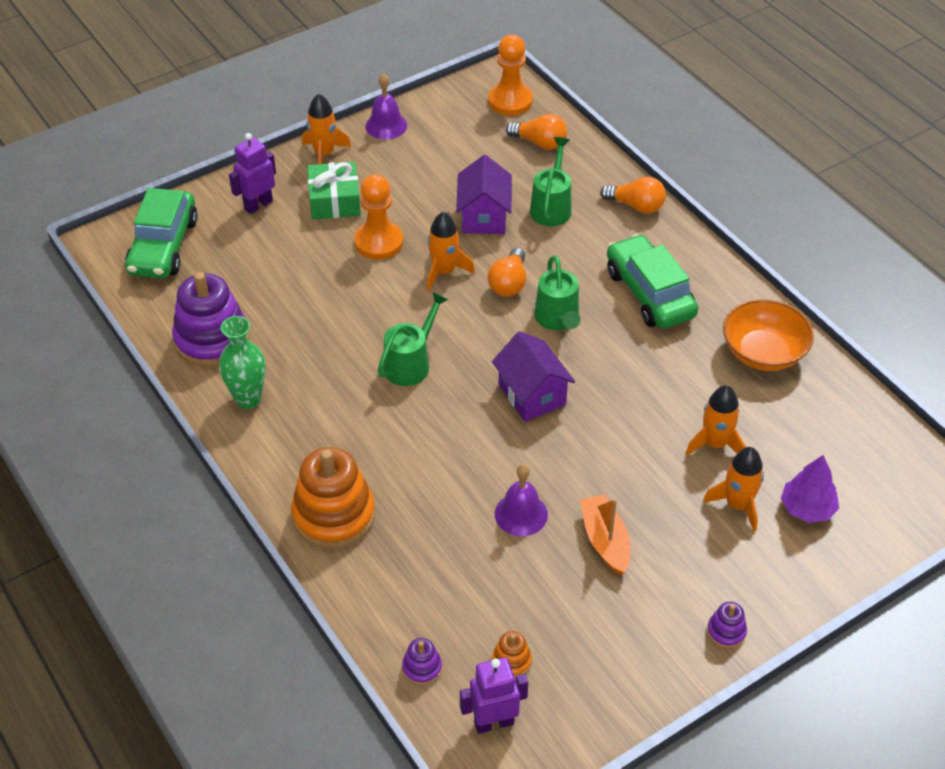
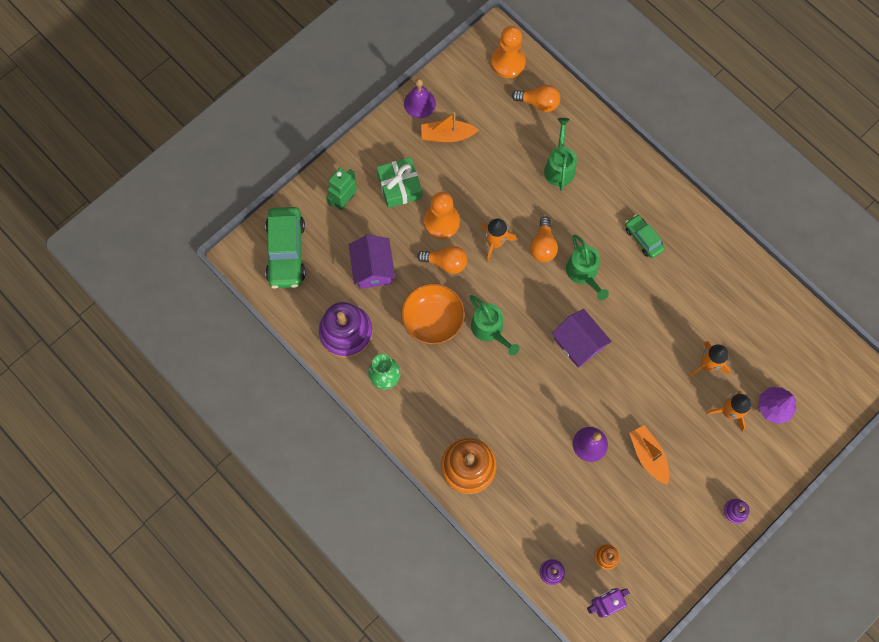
camera: 10 degrees left, 25 degrees up
purple robot [229,133,276,214] -> green robot [326,168,357,210]
orange rocket [302,94,351,164] -> none
green watering can [377,292,449,386] -> green watering can turned 120 degrees clockwise [470,295,519,356]
purple house [456,155,512,234] -> purple house moved to [349,235,395,289]
orange light bulb [600,176,666,214] -> orange light bulb moved to [417,246,467,274]
green car [607,234,698,328] -> green car [625,214,665,258], size x0.55
orange bowl [723,299,814,371] -> orange bowl moved to [401,283,465,345]
none -> orange boat [421,112,478,142]

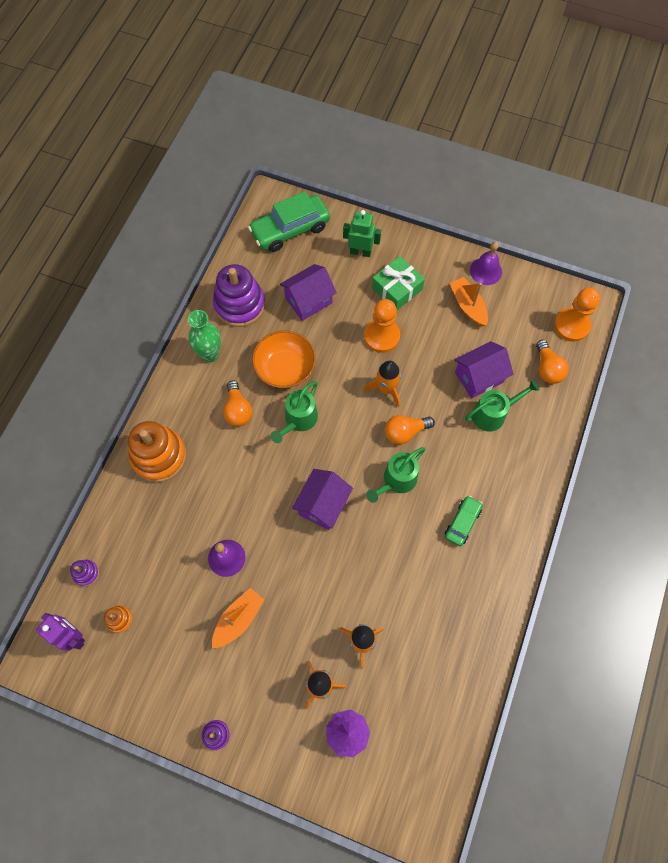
camera: 65 degrees right, 5 degrees down
orange light bulb [417,246,467,274] -> orange light bulb moved to [223,381,252,426]
none -> purple house [454,341,514,398]

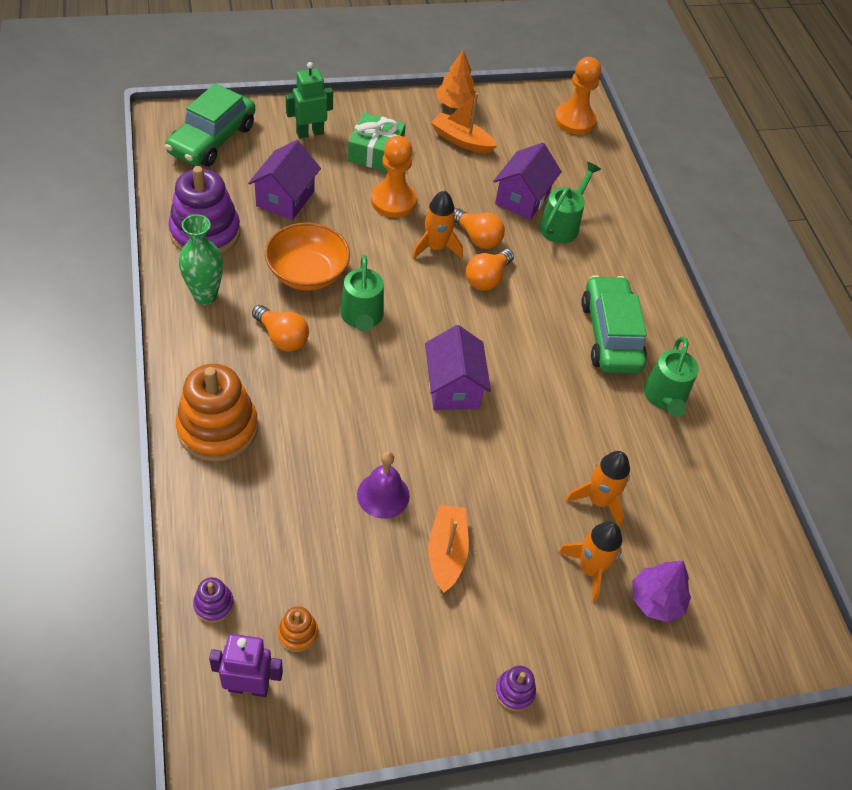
camera: 40 degrees left, 15 degrees down
green watering can [366,447,425,503] -> green watering can moved to [644,337,699,417]
green car [445,495,483,546] -> green car [581,275,647,374], size x1.82
purple bell [470,241,502,285] -> orange tree [436,50,477,108]
orange light bulb [536,340,569,384] -> orange light bulb moved to [455,208,505,249]

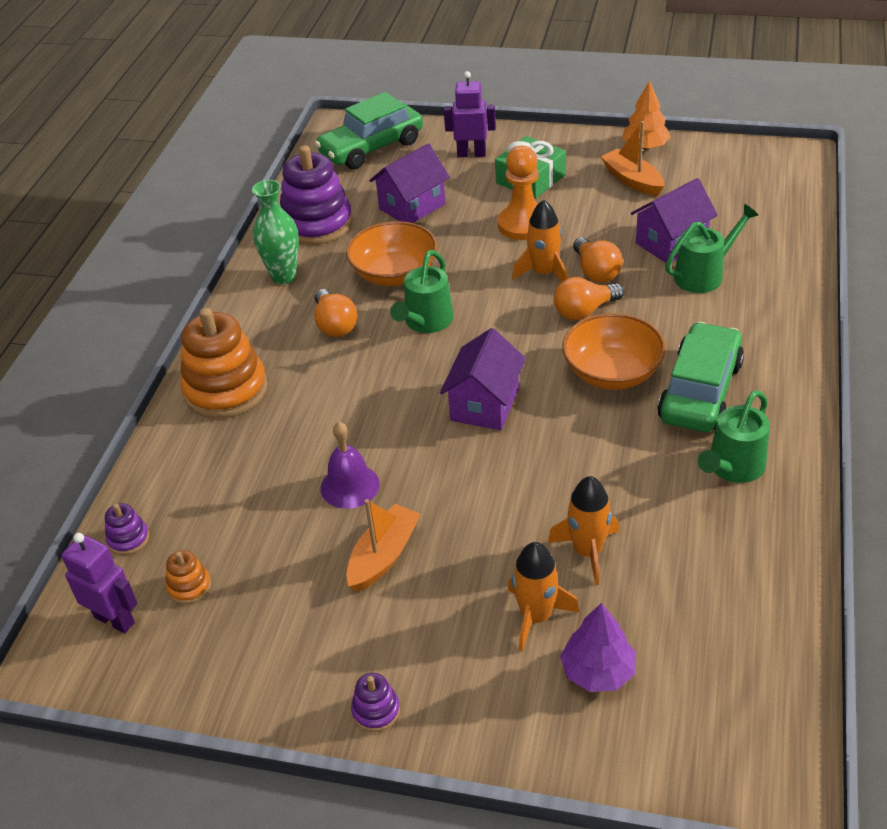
camera: 35 degrees right, 10 degrees down
green robot [286,62,333,138] -> purple robot [444,71,496,157]
orange pawn [554,57,601,135] -> none
none -> orange bowl [562,313,666,390]

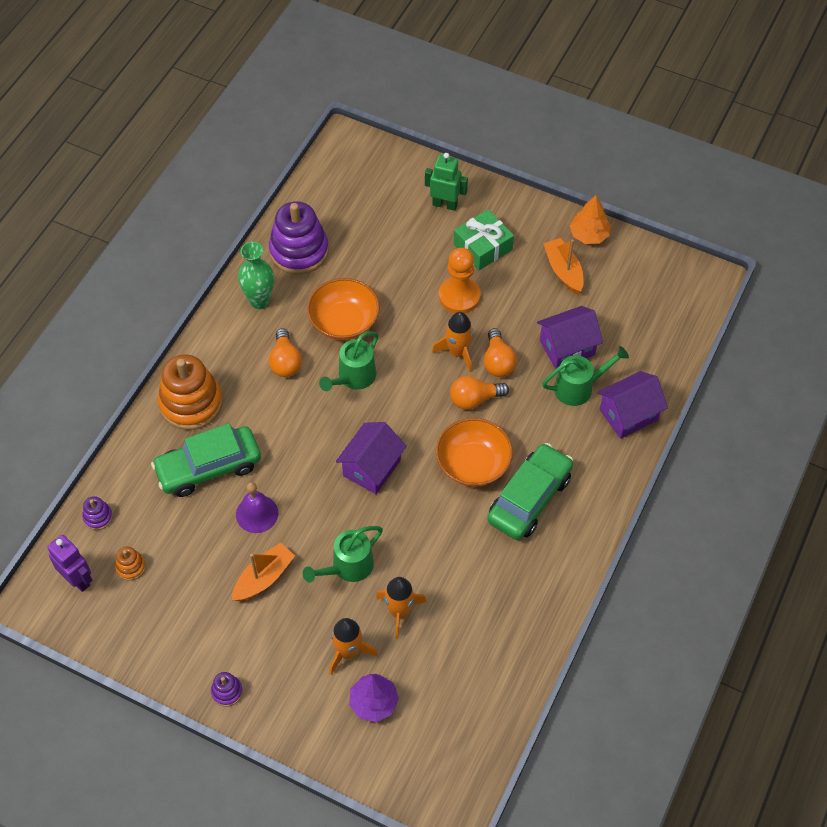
camera: 10 degrees right, 15 degrees up
green car [315,92,423,169] -> green car moved to [151,423,261,497]
purple house [370,143,450,223] -> purple house moved to [598,371,668,439]
purple robot [444,71,496,157] -> green robot [425,153,468,211]
green watering can [698,390,770,483] -> green watering can moved to [303,526,383,583]

